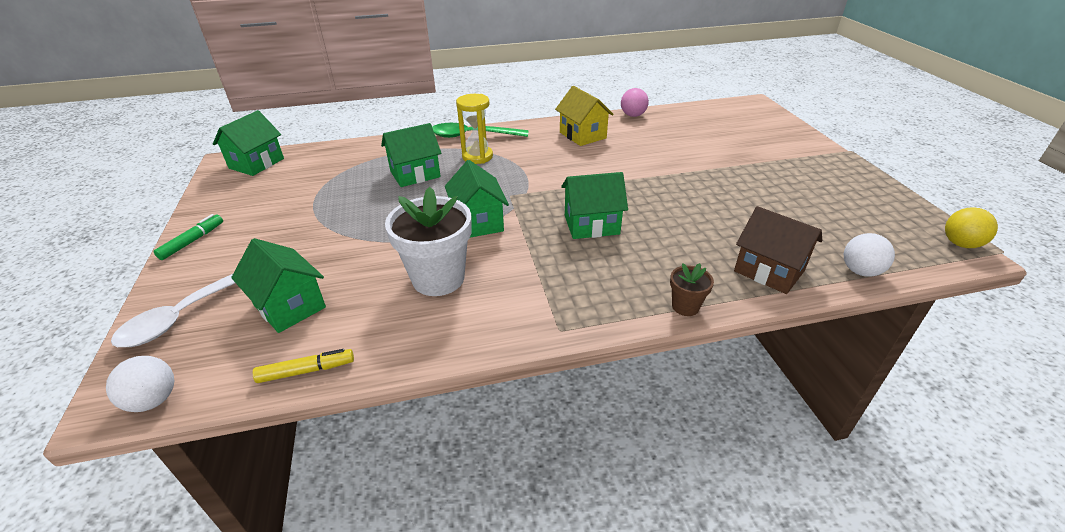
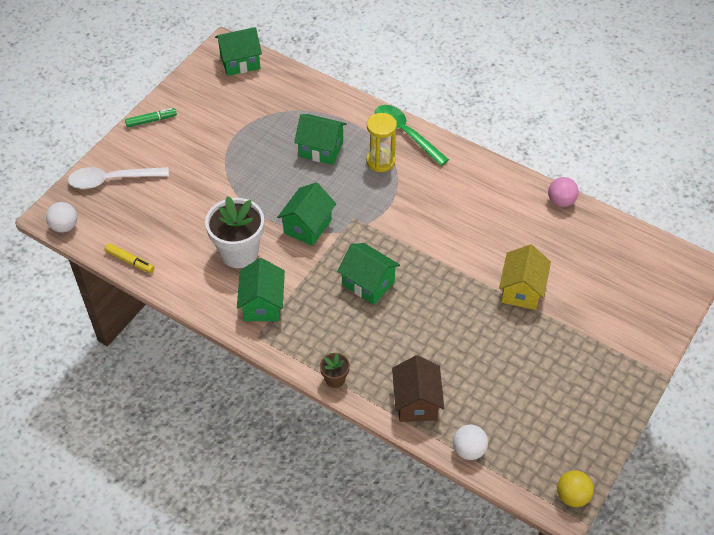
camera: 45 degrees right, 15 degrees up
green house [231,238,326,333] -> green house moved to [237,258,285,321]
yellow house [555,86,614,146] -> yellow house moved to [499,244,551,310]

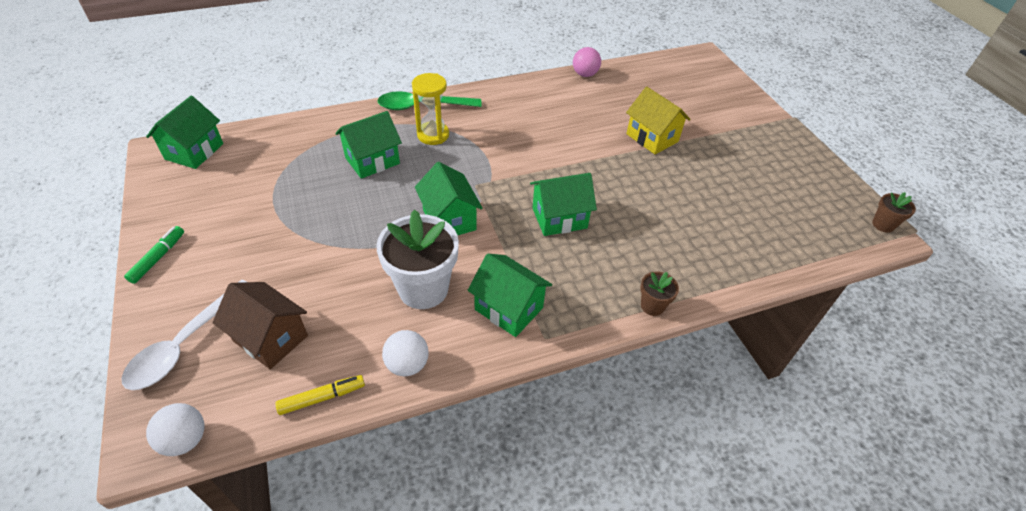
camera: 55 degrees left, 5 degrees down
brown house [392,355,444,422] -> brown house moved to [212,282,308,369]
white ball [453,425,488,460] -> white ball moved to [382,330,429,376]
yellow ball [557,470,594,507] -> brown flower pot [872,192,916,233]

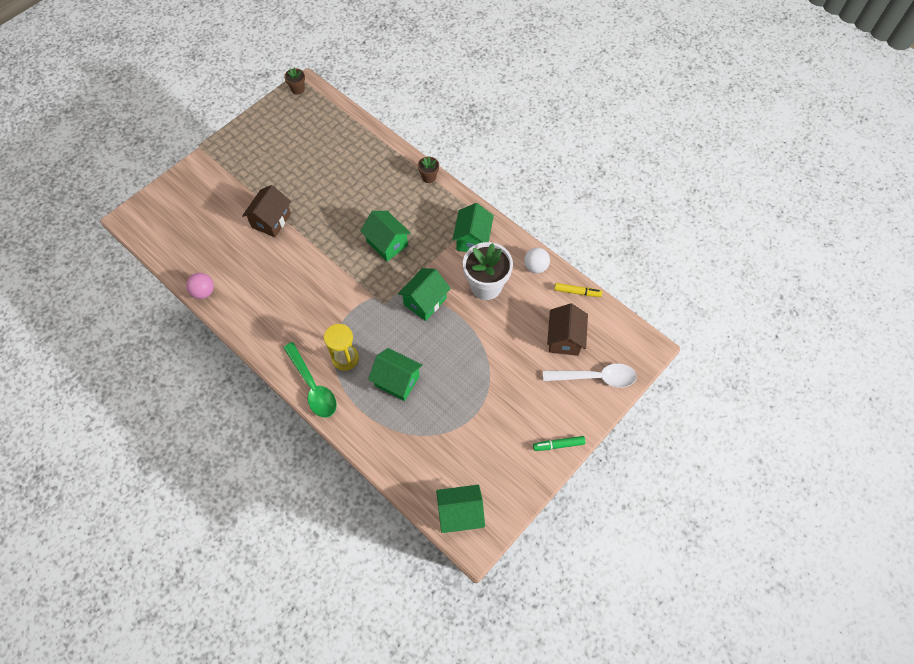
camera: 115 degrees left, 15 degrees up
white ball [146,403,205,456] -> none
yellow marker [275,375,365,415] -> yellow marker turned 150 degrees clockwise [554,283,602,297]
yellow house [626,87,691,154] -> brown house [242,185,291,237]

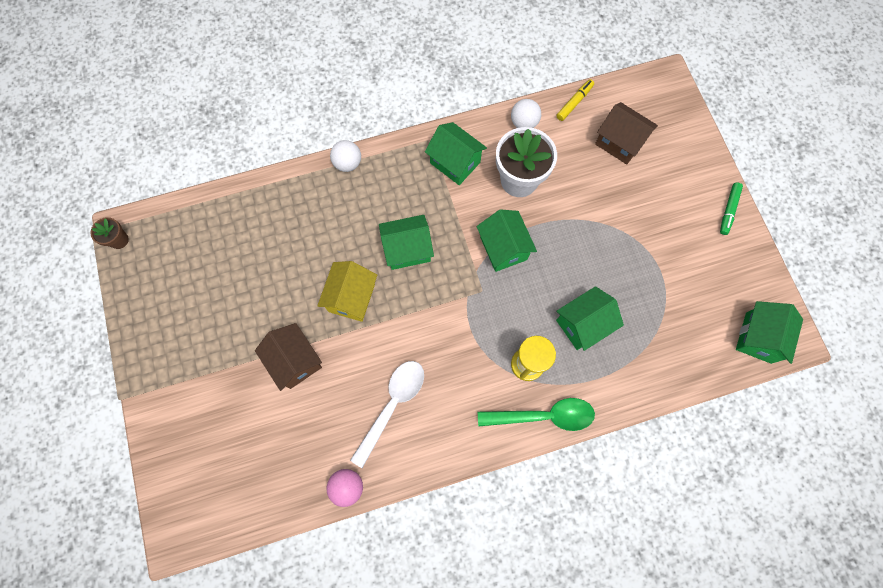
camera: 60 degrees left, 10 degrees up
brown flower pot [418,157,439,183] -> white ball [330,140,361,172]
white spoon [543,363,637,388] -> white spoon moved to [350,361,424,468]
none -> yellow house [317,261,377,322]

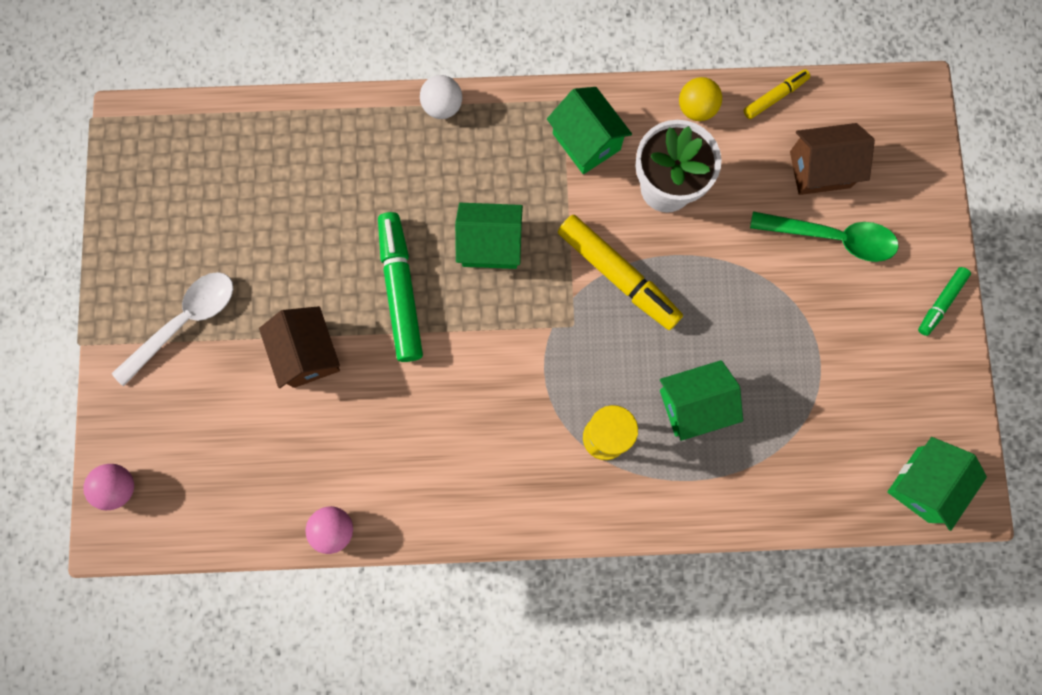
camera: 15 degrees right, 5 degrees up
brown flower pot [91,217,129,249] -> none
yellow house [317,261,377,322] -> green marker [378,212,423,362]
white spoon [350,361,424,468] -> white spoon moved to [112,272,233,386]
green house [477,209,537,272] -> yellow marker [558,215,683,330]
green spoon [478,398,595,431] -> green spoon moved to [750,211,899,262]
white ball [511,99,541,128] -> yellow ball [679,77,722,121]
brown house [595,102,658,165] -> brown house turned 60 degrees counterclockwise [790,123,875,195]
none -> pink ball [83,464,134,510]

